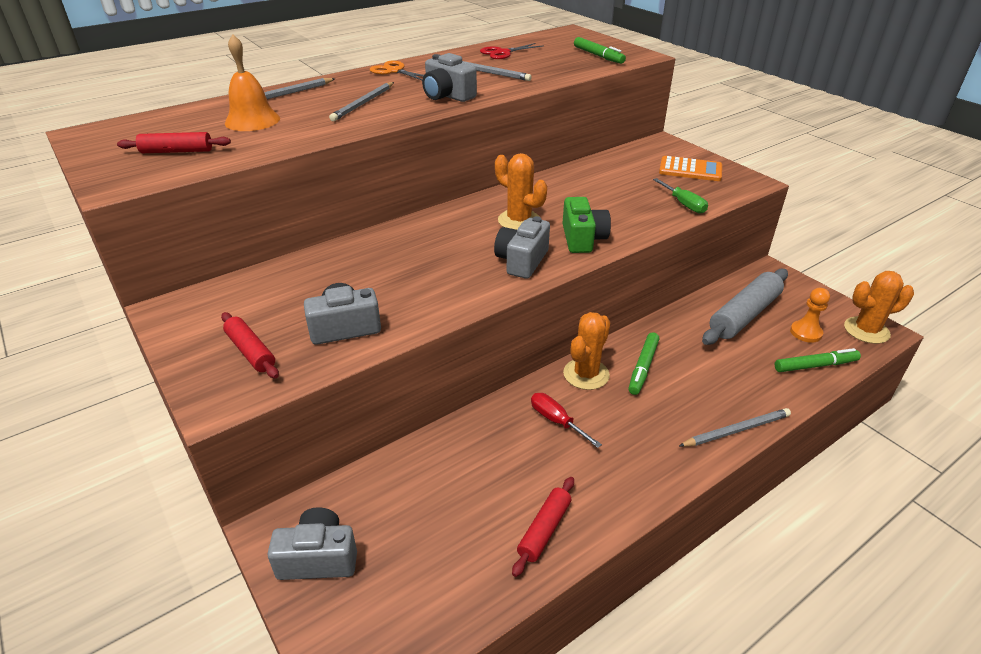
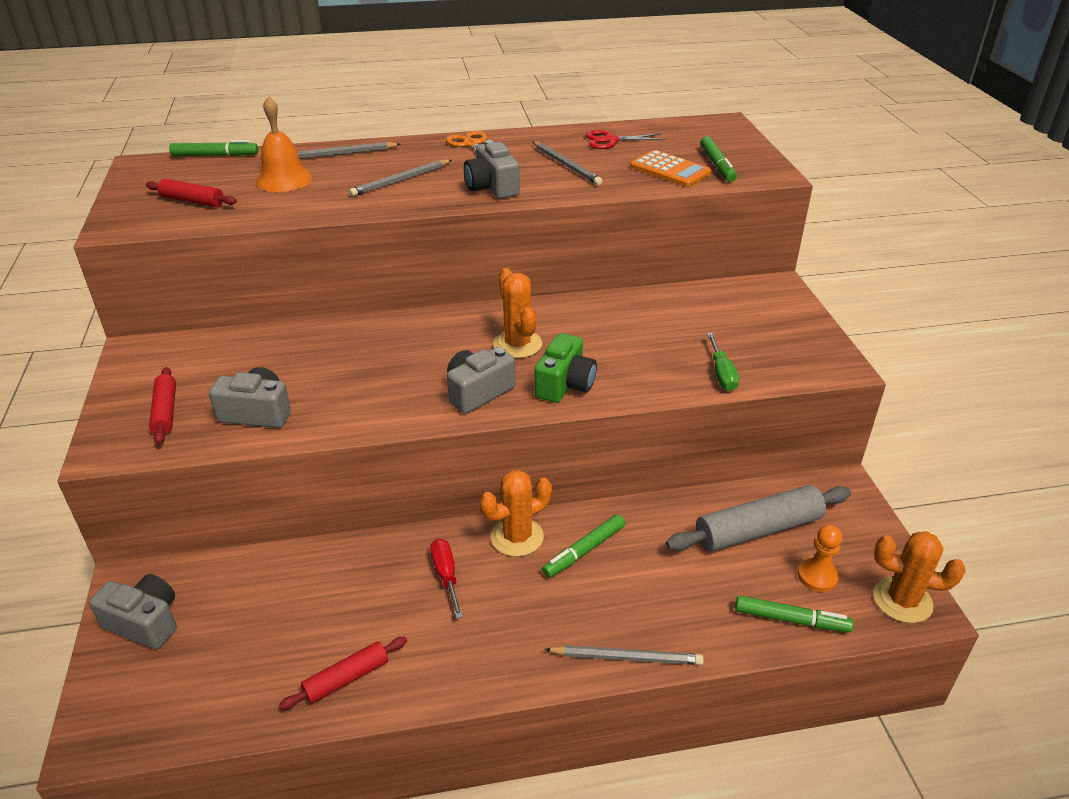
camera: 25 degrees right, 0 degrees up
orange calculator [659,156,722,181] -> orange calculator moved to [630,150,711,187]
none -> green marker [169,140,258,156]

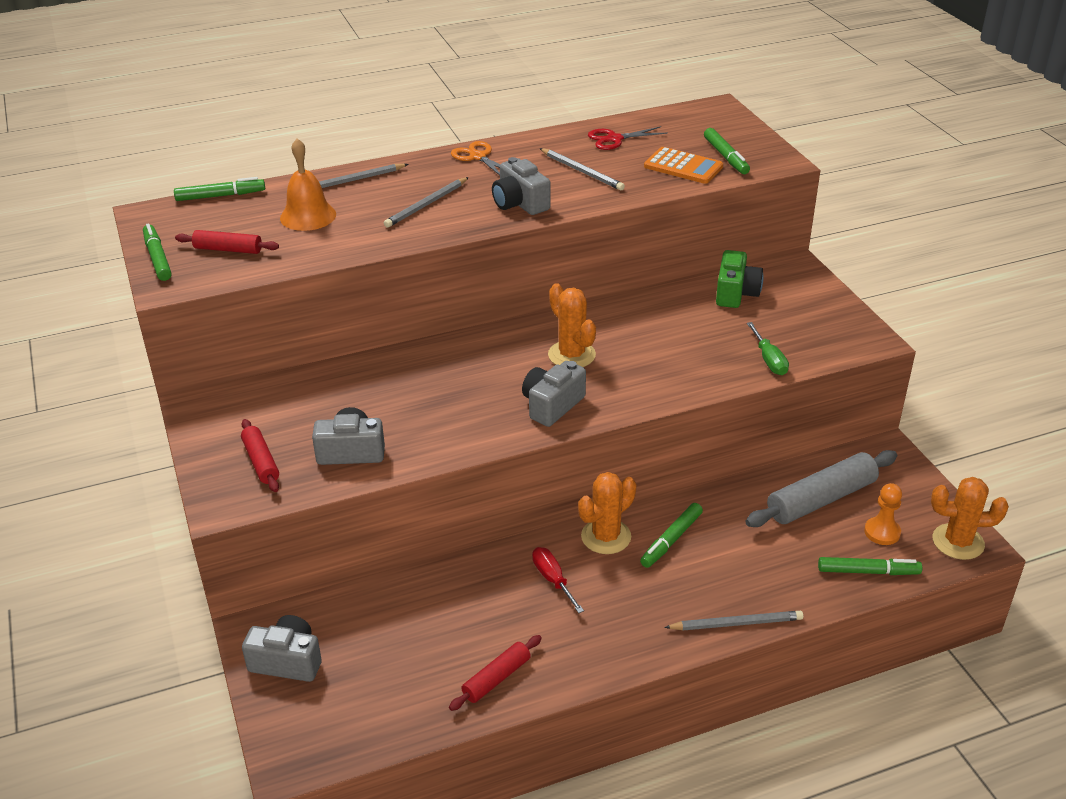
camera: 10 degrees left, 0 degrees up
green camera [534,333,597,403] -> green camera moved to [716,250,763,308]
none -> green marker [143,223,172,281]

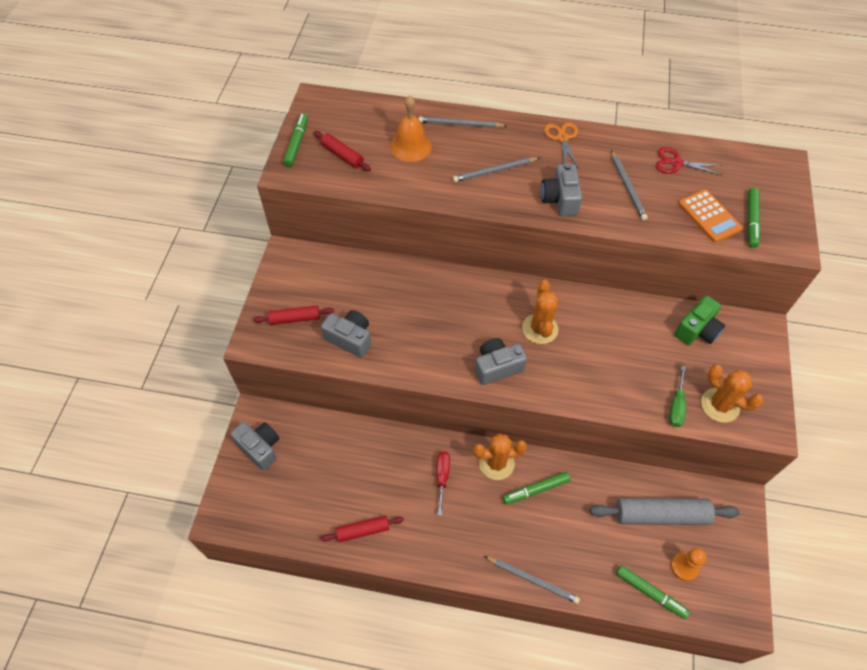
camera: 30 degrees right, 20 degrees up
green marker [174,177,265,201] -> none
red rolling pin [241,419,279,492] -> red rolling pin turned 75 degrees clockwise [253,305,334,325]
orange cactus [931,477,1009,560] -> orange cactus moved to [701,365,763,423]

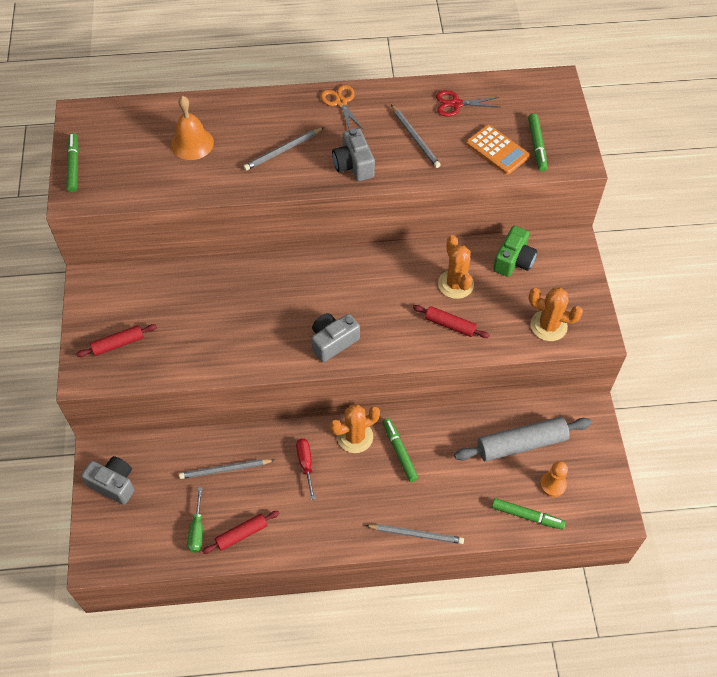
camera: 15 degrees left, 0 degrees up
red rolling pin [314,131,371,171] -> red rolling pin moved to [413,305,490,338]
grey camera [321,310,371,358] -> none
grey pencil [418,117,507,128] -> grey pencil moved to [179,459,274,479]
green marker [503,472,571,504] -> green marker turned 105 degrees clockwise [383,418,418,482]
orange cactus [522,280,559,344] -> orange cactus moved to [438,235,474,299]
green screwdriver [669,366,686,427] -> green screwdriver moved to [188,487,203,553]

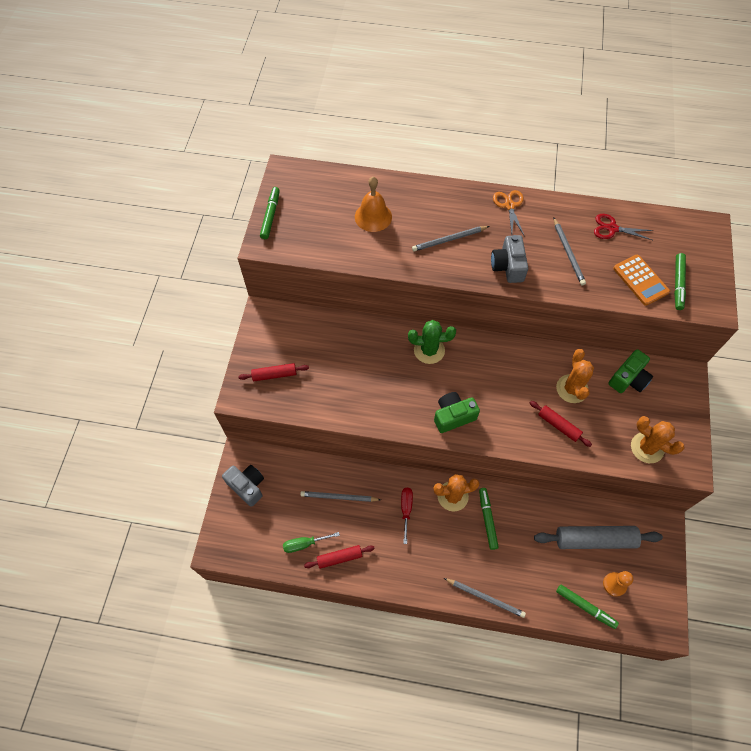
camera: 15 degrees right, 5 degrees up
green screwdriver [188,487,203,553] -> green screwdriver turned 60 degrees clockwise [283,532,340,553]
grey camera [311,313,360,362] -> green camera [434,392,480,433]
none -> green cactus [408,320,456,364]

